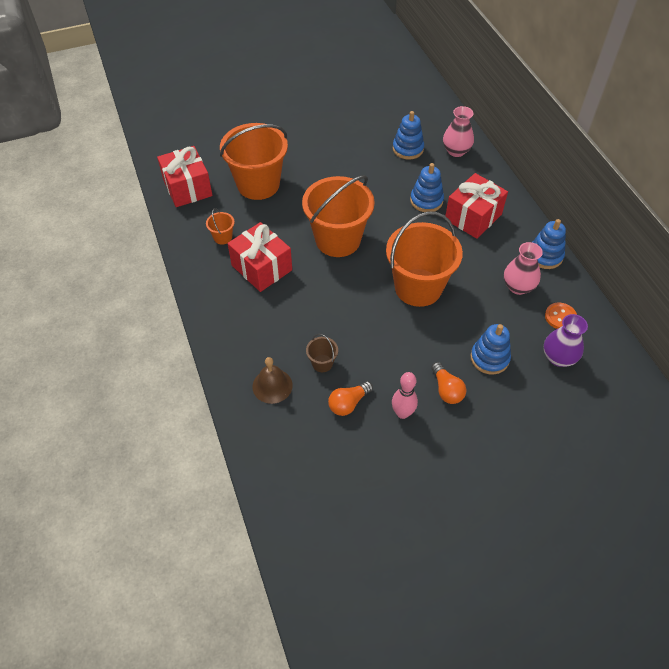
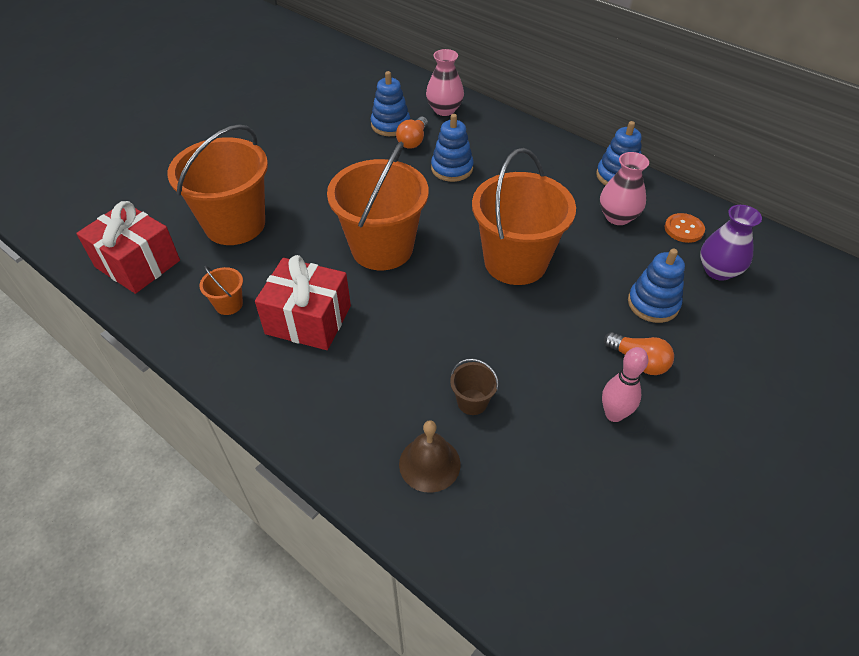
camera: 30 degrees left, 5 degrees down
orange light bulb [328,381,373,416] -> orange light bulb moved to [396,117,428,149]
red gift [445,173,508,239] -> none

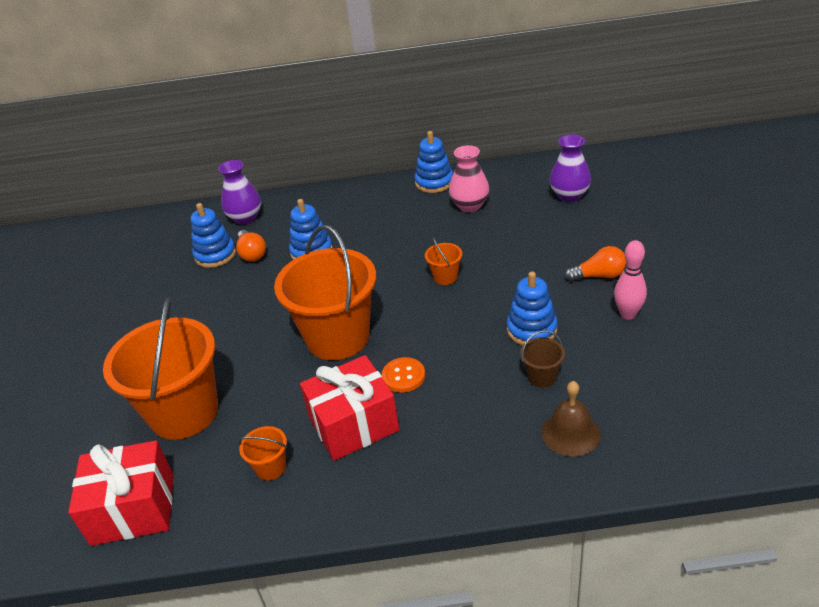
camera: 40 degrees left, 10 degrees down
pink vase [426,49,464,116] -> purple vase [218,160,261,225]
orange bucket [472,148,576,285] -> orange bucket [425,237,462,285], size x0.41
blue stacking toy [628,249,685,323] -> blue stacking toy moved to [507,272,558,345]
orange button [665,213,705,243] -> orange button moved to [382,357,425,392]

